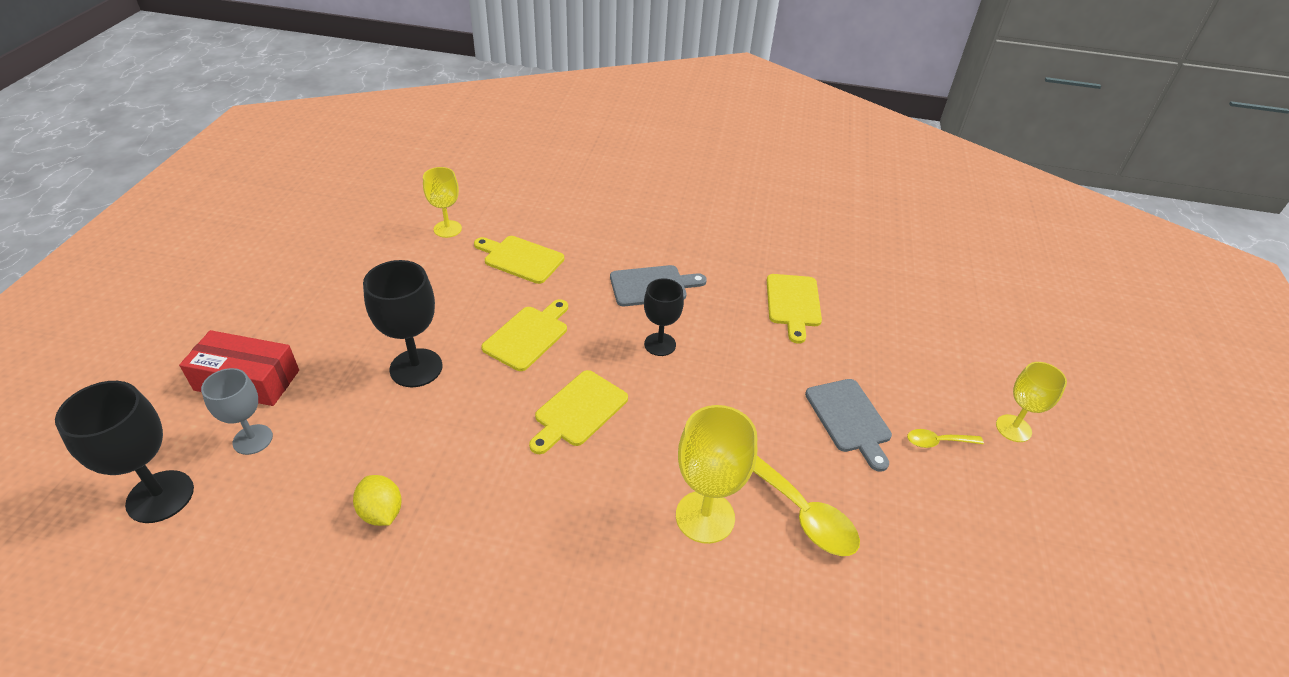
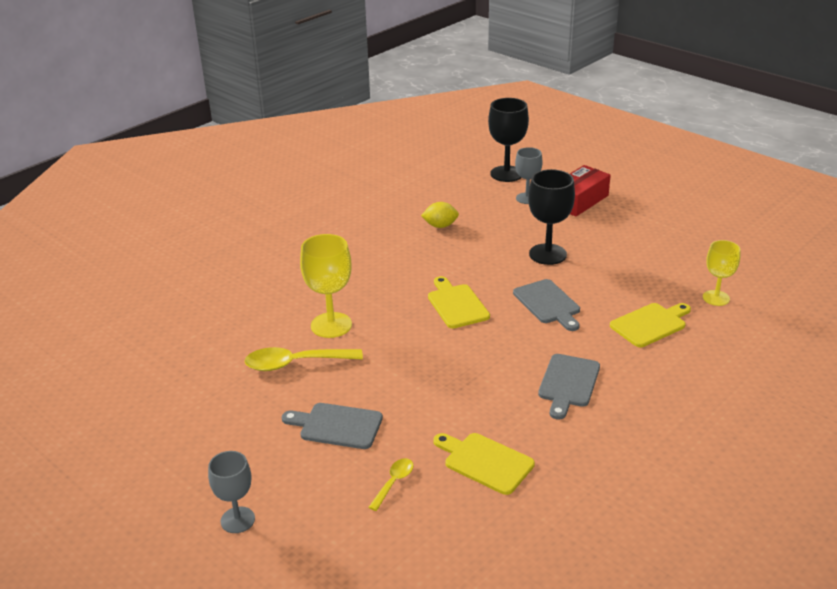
camera: 125 degrees right, 10 degrees down
yellow cutting board [481,299,568,371] -> grey cutting board [513,279,580,331]
black goblet [644,278,684,356] -> none
yellow spoon [907,429,984,448] -> yellow spoon moved to [368,458,414,511]
yellow goblet [996,362,1067,442] -> grey goblet [208,451,255,533]

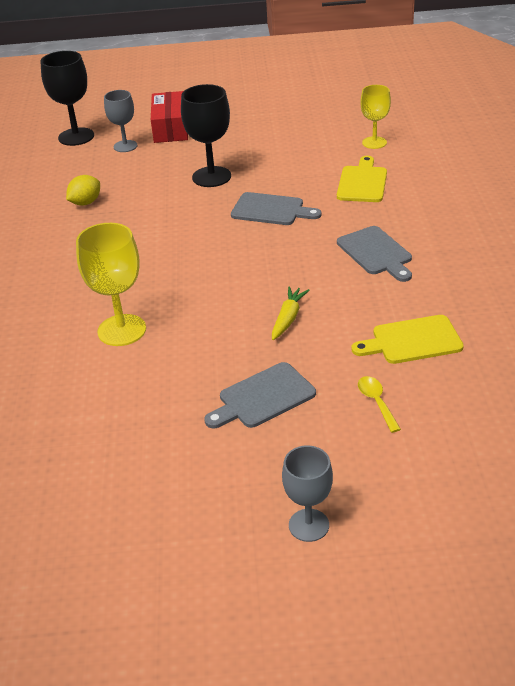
camera: 45 degrees left, 5 degrees up
yellow spoon [245,347,363,371] -> none
yellow cutting board [428,276,490,328] -> none
none -> yellow carrot [272,286,310,340]

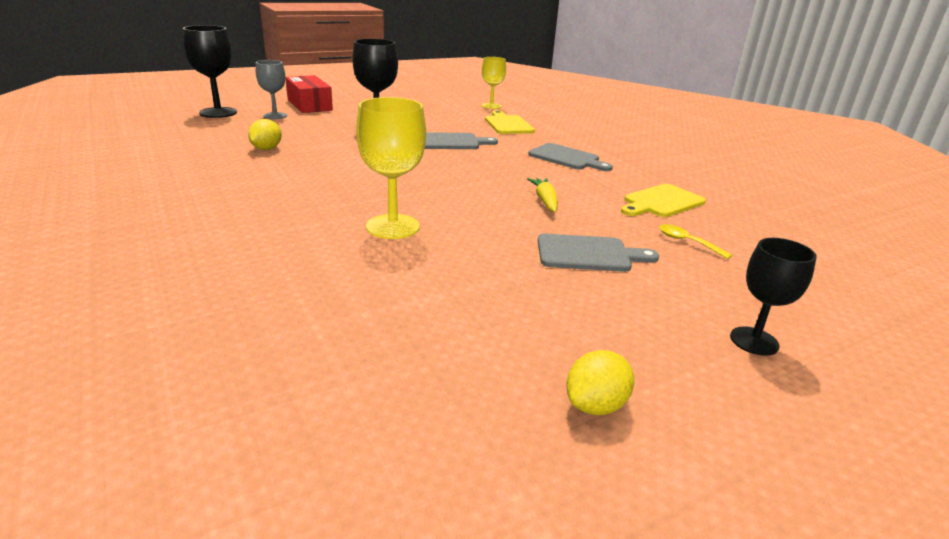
camera: 30 degrees left, 10 degrees down
grey cutting board [204,362,316,428] -> grey cutting board turned 120 degrees counterclockwise [538,234,659,272]
grey goblet [282,446,333,542] -> black goblet [730,238,817,356]
none -> yellow lemon [566,350,634,415]

